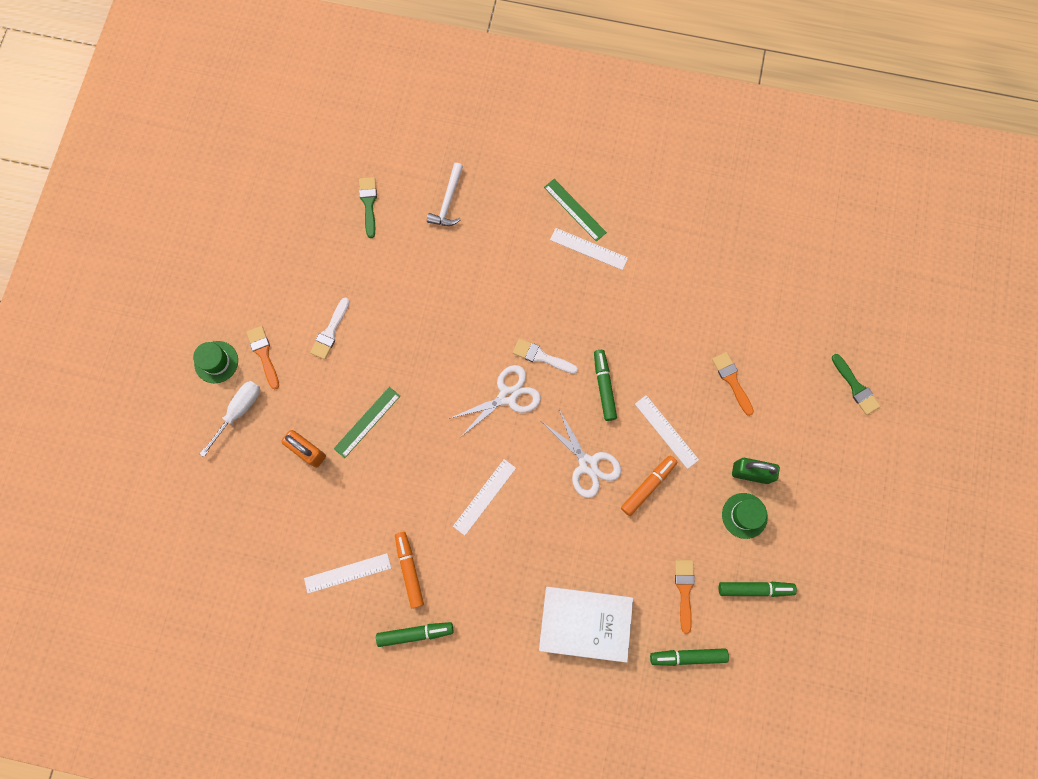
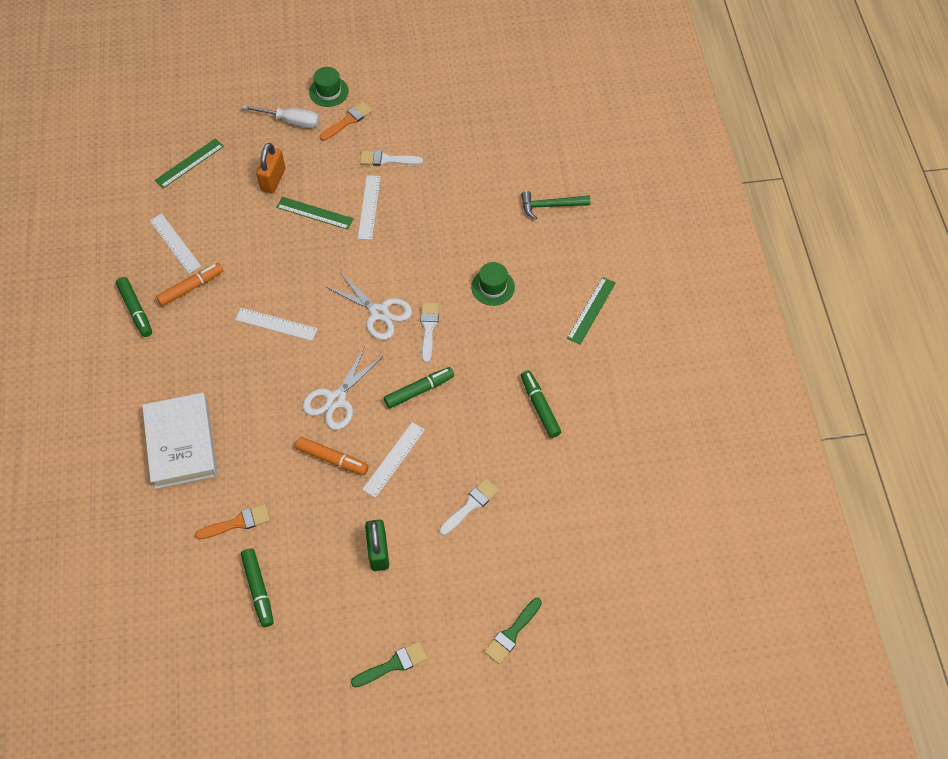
camera: 70 degrees right, 15 degrees down
green brush [359,177,377,238] -> green brush moved to [351,641,428,688]
white hammer [427,163,463,226] -> green hammer [521,191,590,220]
white ruler [550,228,628,270] -> white ruler moved to [358,175,381,240]
green marker [650,648,729,666] -> green marker moved to [521,370,561,438]
orange brush [712,352,754,416] -> white brush [439,478,499,536]
green hat [722,493,768,539] -> green hat moved to [471,262,515,306]
none -> green ruler [155,138,224,188]

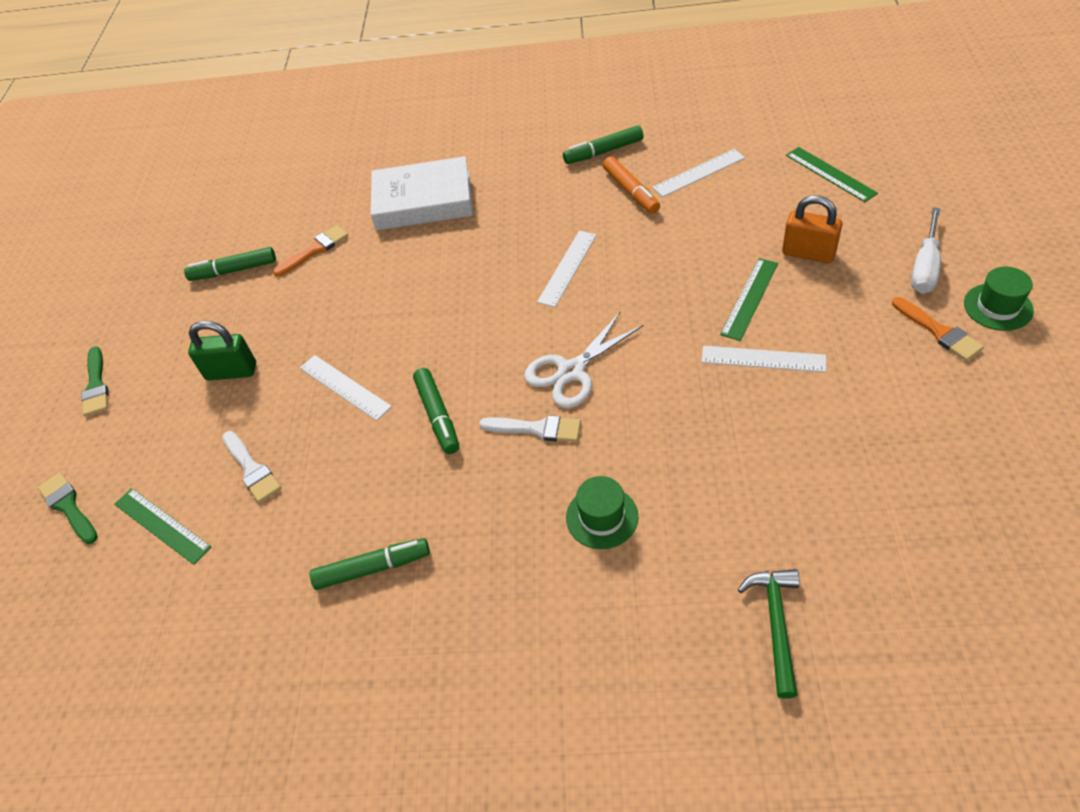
camera: 105 degrees right, 10 degrees down
orange brush [195,504,270,539] -> orange brush turned 120 degrees counterclockwise [273,225,348,277]
orange marker [295,437,369,475] -> none
white scissors [303,346,383,430] -> none
white brush [360,150,423,166] -> none
green ruler [567,277,616,345] -> green ruler moved to [114,488,211,565]

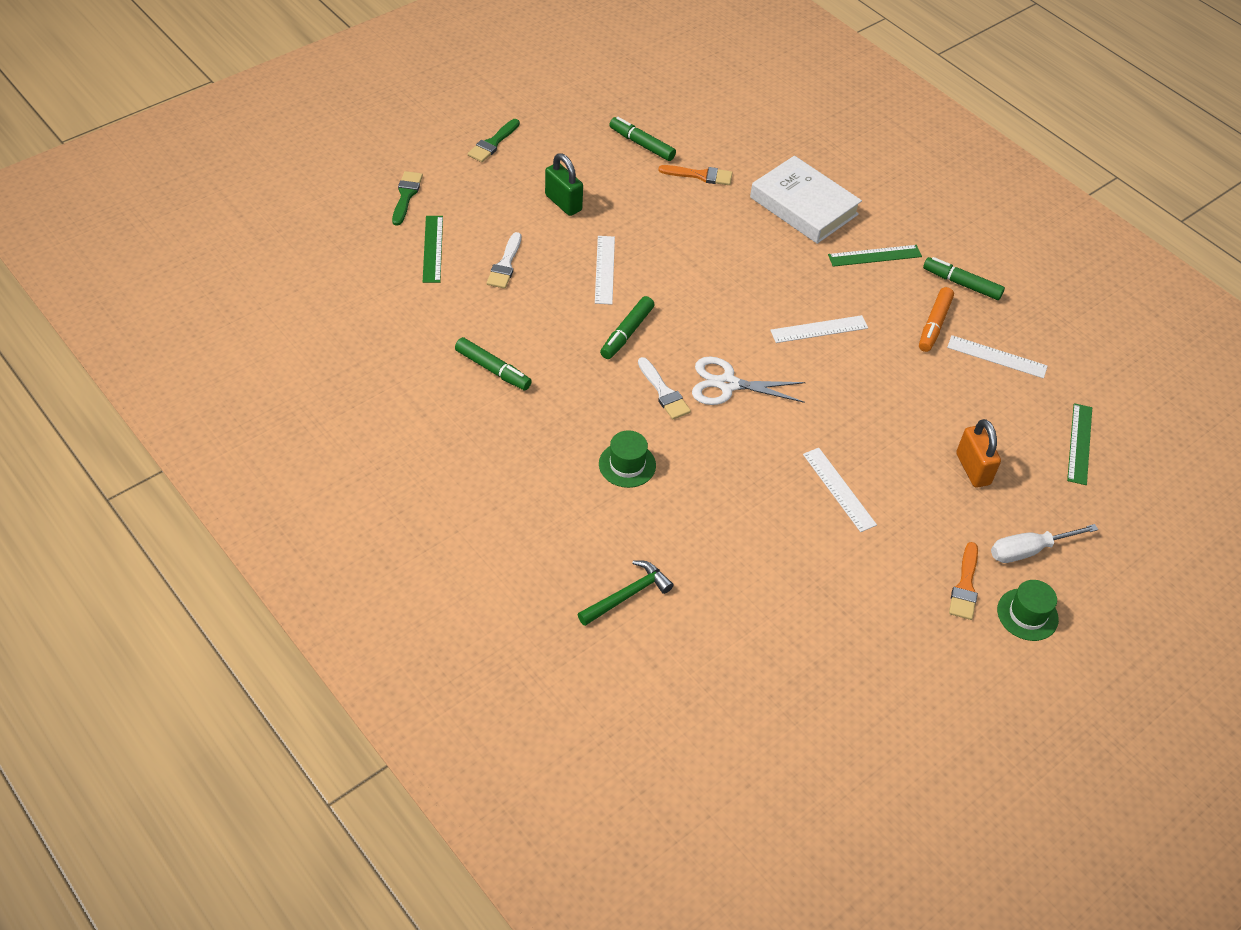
camera: 40 degrees right, 0 degrees up
green ruler [720,258,778,341] -> green ruler moved to [828,245,922,267]

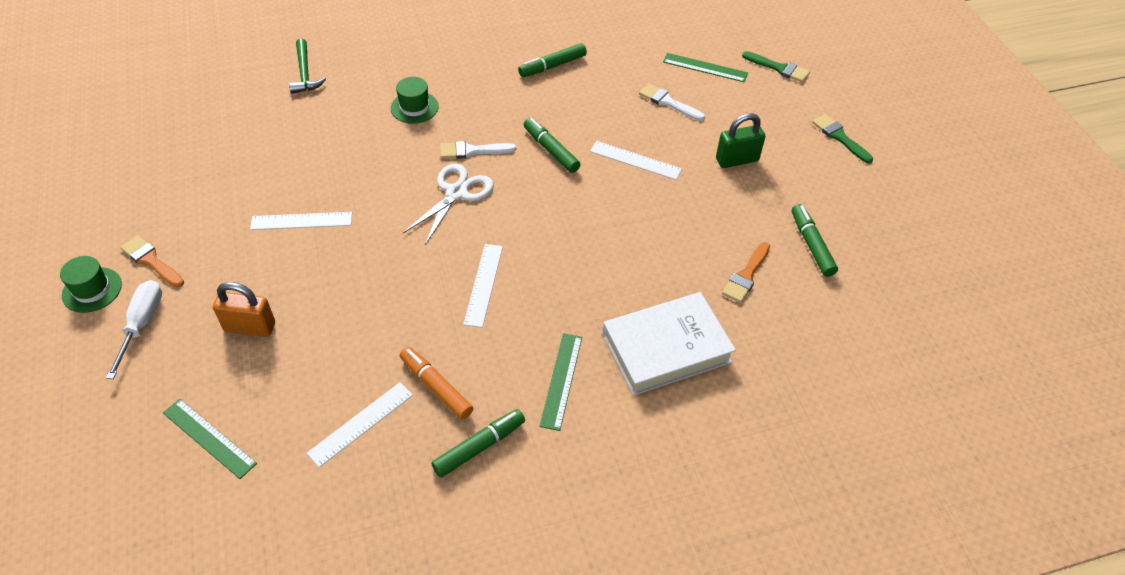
camera: 115 degrees right, 0 degrees up
green marker [609,117,676,161] -> green marker turned 75 degrees counterclockwise [792,204,838,277]

